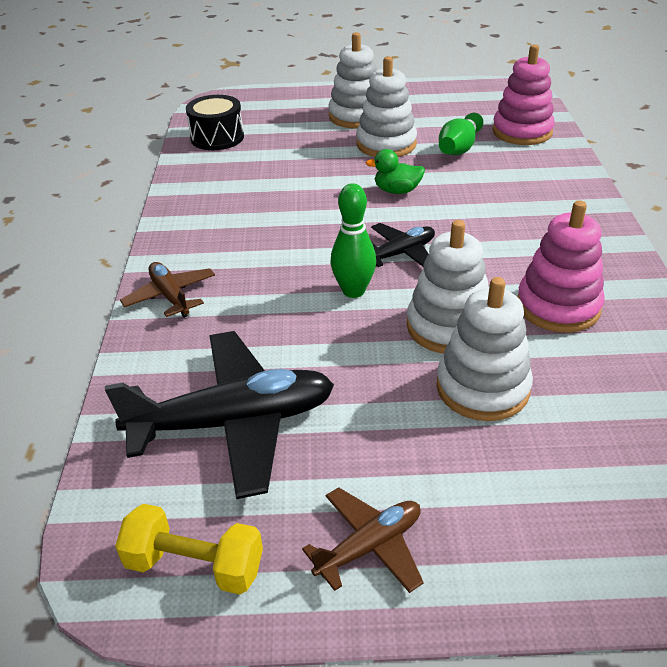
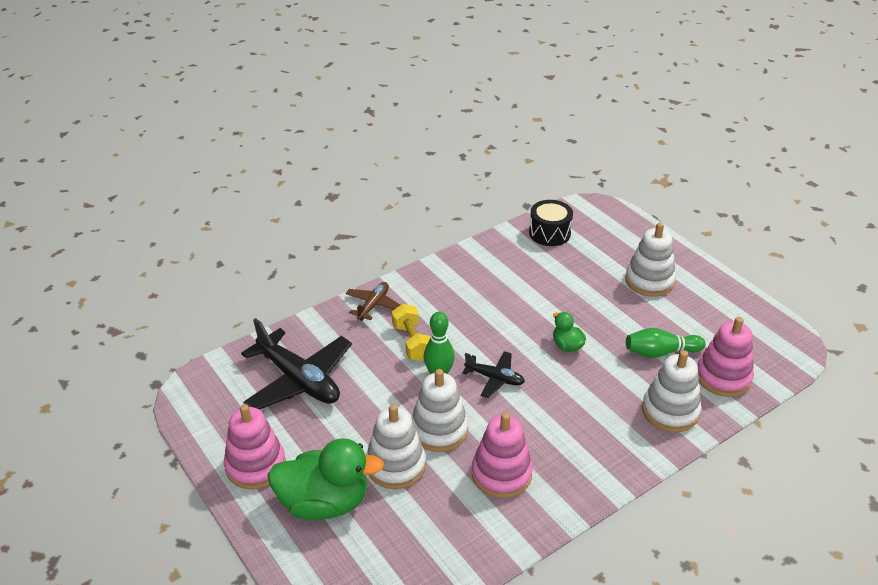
camera: 55 degrees right, 0 degrees up
yellow dumbbell [115,504,263,595] -> yellow dumbbell moved to [392,304,430,361]
brown plane [302,487,424,593] -> pink stacking toy [224,404,286,489]
white stacking toy [356,56,417,157] -> white stacking toy moved to [642,350,701,432]
none -> green duck [267,438,384,520]

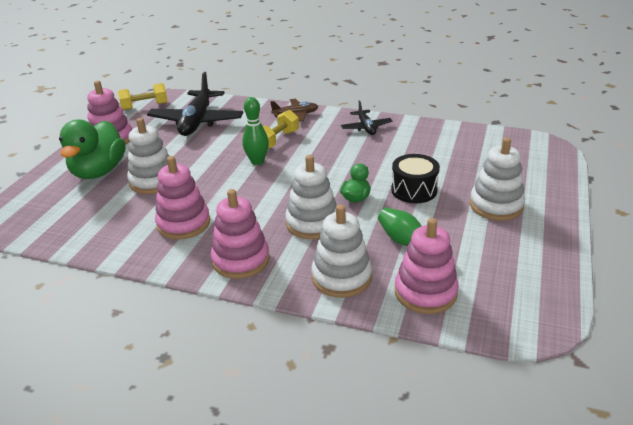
camera: 55 degrees right, 5 degrees down
green duck [267,438,384,520] -> green duck turned 45 degrees clockwise [59,120,126,179]
white stacking toy [411,369,468,452] -> white stacking toy moved to [285,155,337,239]
black plane [462,351,525,398] -> black plane moved to [341,101,393,135]
black drum [529,200,573,246] -> black drum moved to [391,154,440,203]
none -> yellow dumbbell [118,83,167,110]
none -> pink stacking toy [211,189,270,279]

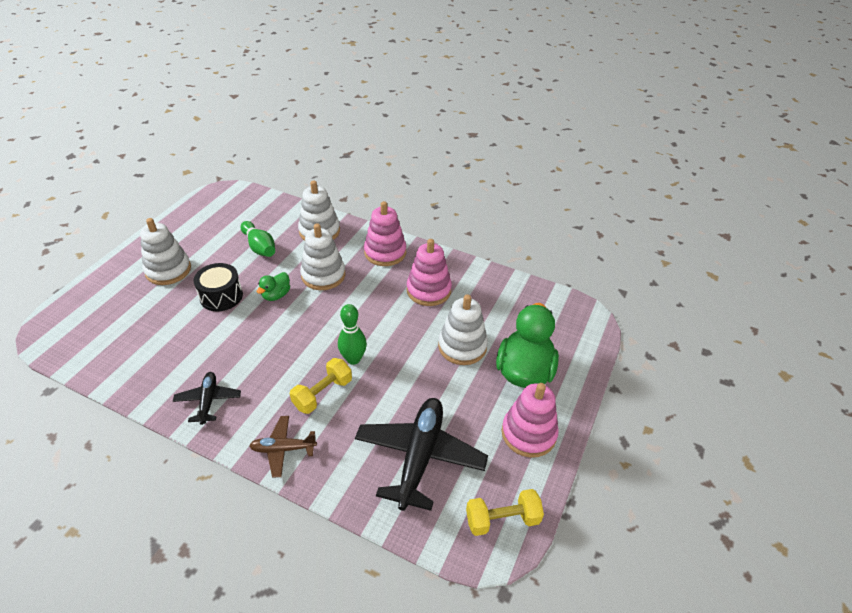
camera: 175 degrees left, 10 degrees up
pink stacking toy [395,218,459,314] -> none

